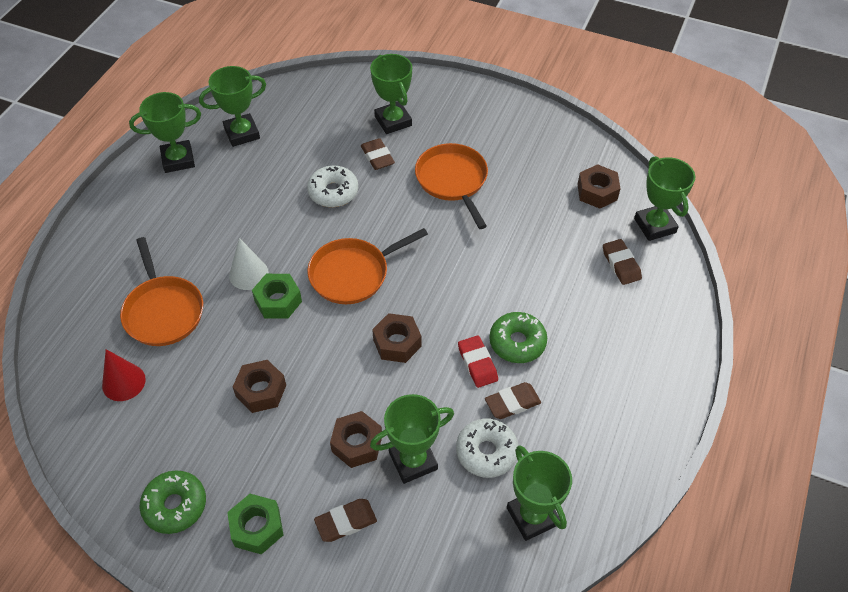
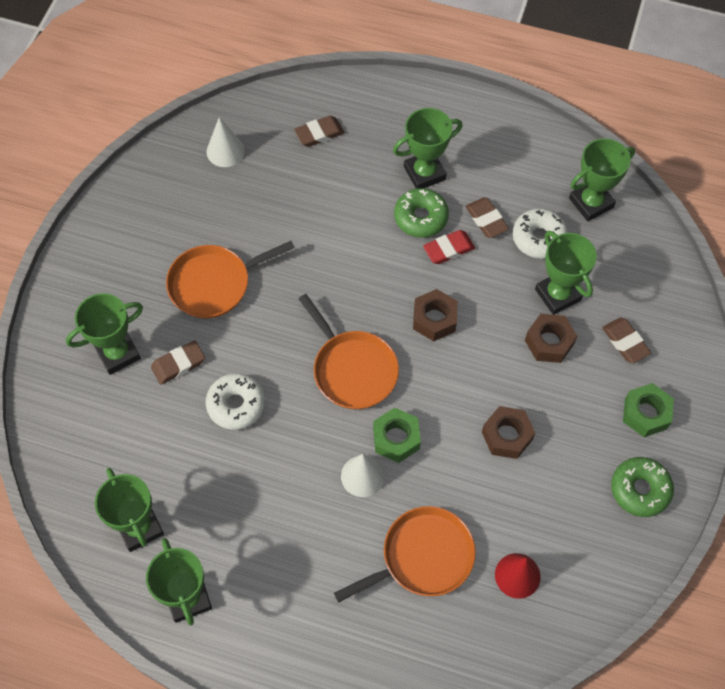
camera: 95 degrees left, 10 degrees up
brown nut [577,164,621,209] -> white cone [207,117,245,167]
green trophy [634,156,695,241] -> green trophy moved to [393,108,462,189]

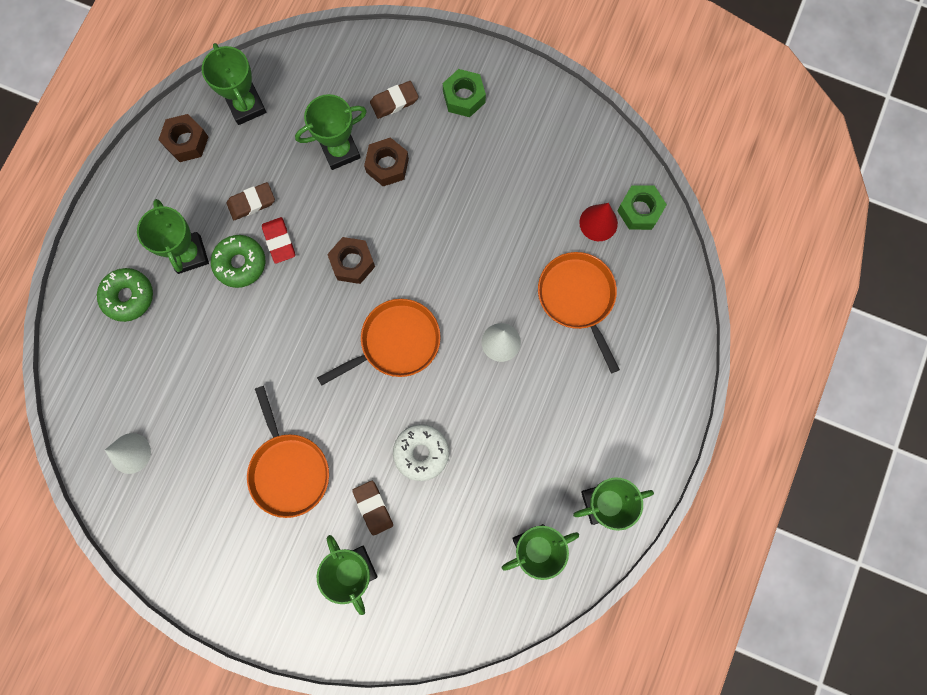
camera: 85 degrees left, 15 degrees up
brown eraser [294,116,344,147] -> none
green nut [373,407,421,463] -> green nut moved to [617,185,667,230]
brown nut [482,406,535,459] -> brown nut moved to [158,114,208,162]
white donut [513,208,568,259] -> none
green donut [611,457,674,517] -> green donut moved to [97,268,153,322]

